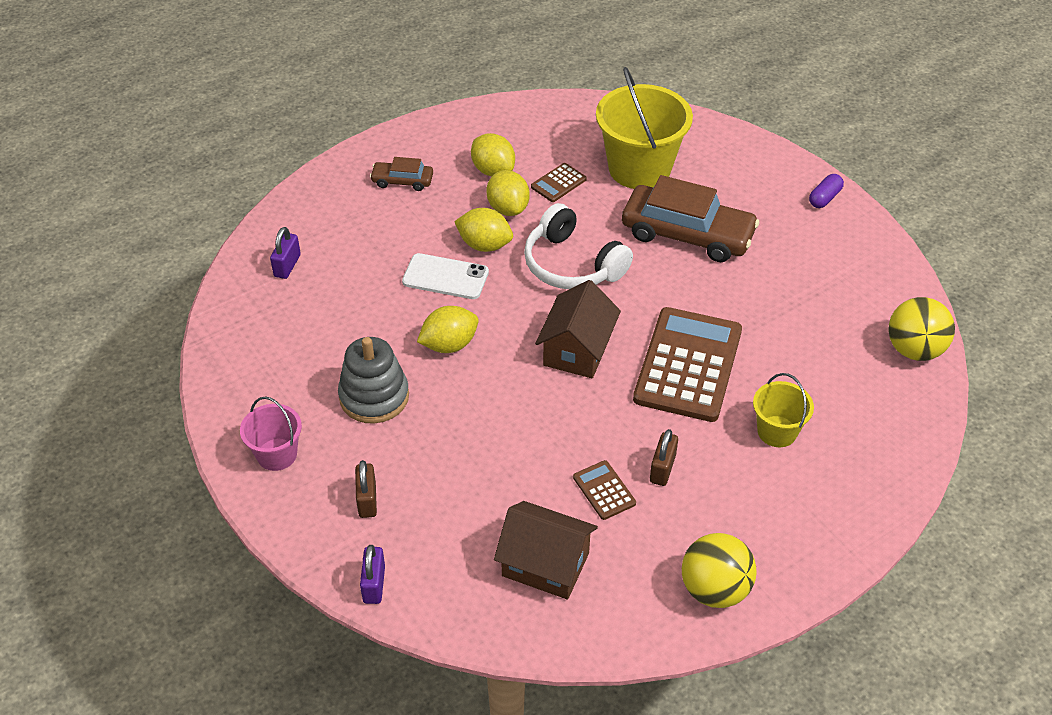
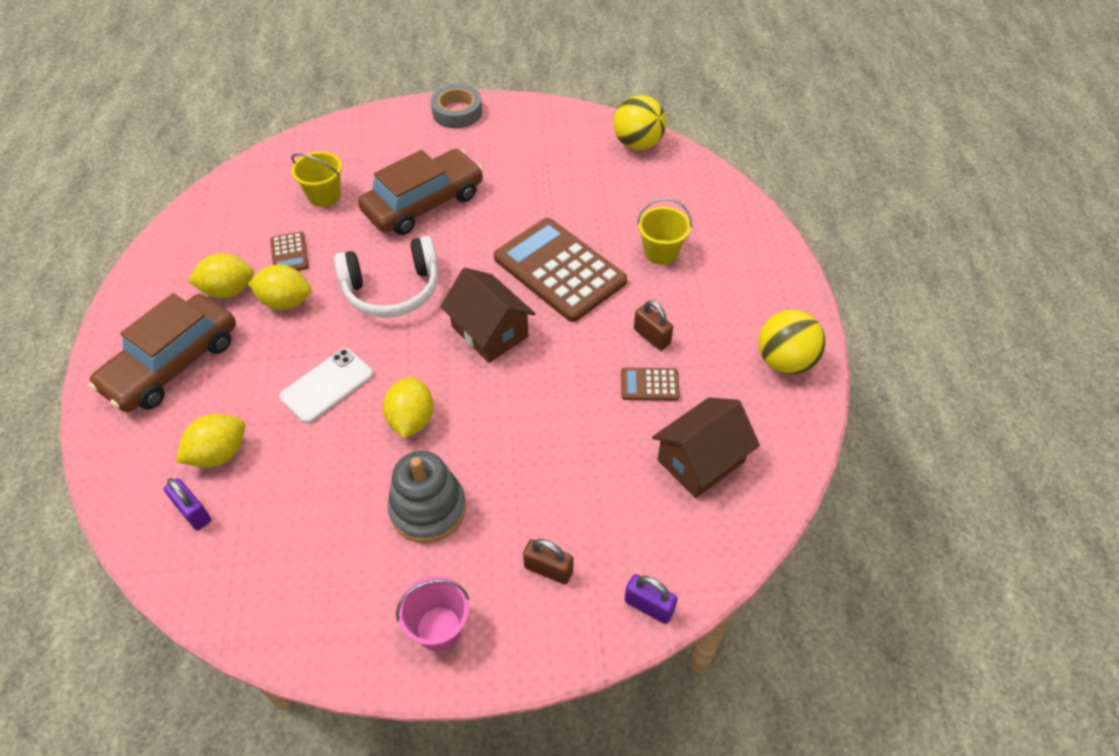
camera: 60 degrees left, 5 degrees up
brown car [370,157,433,191] -> brown car [89,293,236,412], size x2.05
yellow lemon [454,208,513,252] -> yellow lemon moved to [176,414,245,468]
yellow bucket [596,67,693,189] -> yellow bucket [291,151,342,207], size x0.53
purple capsule [809,174,844,208] -> grey tape [431,84,482,128]

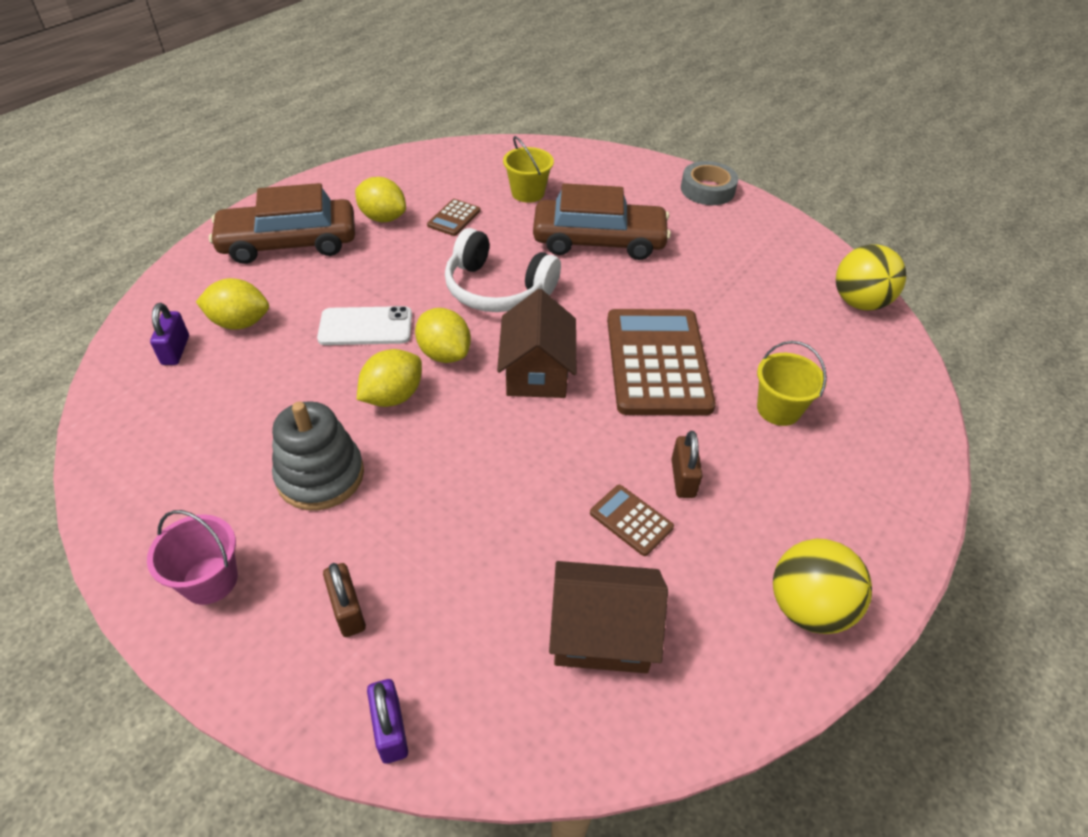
camera: 40 degrees right, 5 degrees down
yellow lemon [248,264,311,310] -> yellow lemon moved to [415,308,471,363]

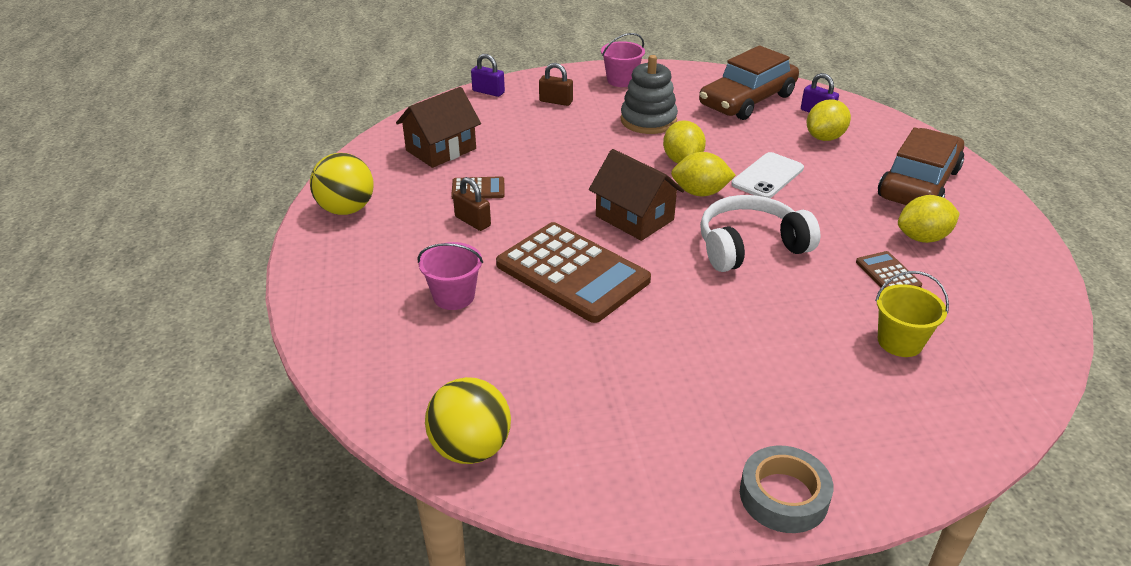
camera: 135 degrees right, 10 degrees down
brown car [533,183,671,260] -> brown car moved to [699,46,799,120]
yellow bucket [757,341,827,426] -> pink bucket [418,242,483,310]

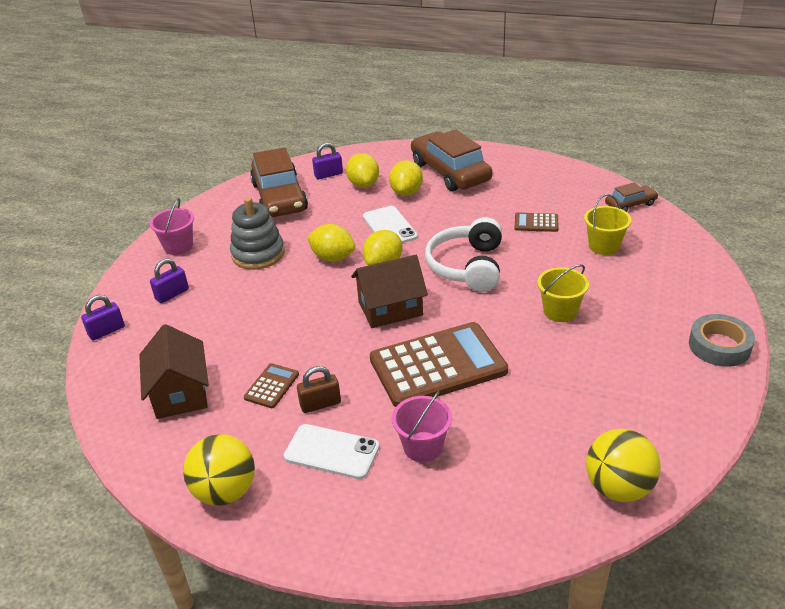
camera: 60 degrees left, 0 degrees up
brown padlock [539,63,573,106] -> purple padlock [150,258,189,303]
yellow lemon [898,195,960,243] -> yellow lemon moved to [389,160,423,196]
none -> white phone [284,424,380,479]
none -> yellow bucket [537,264,589,322]
none -> brown car [605,182,659,212]

